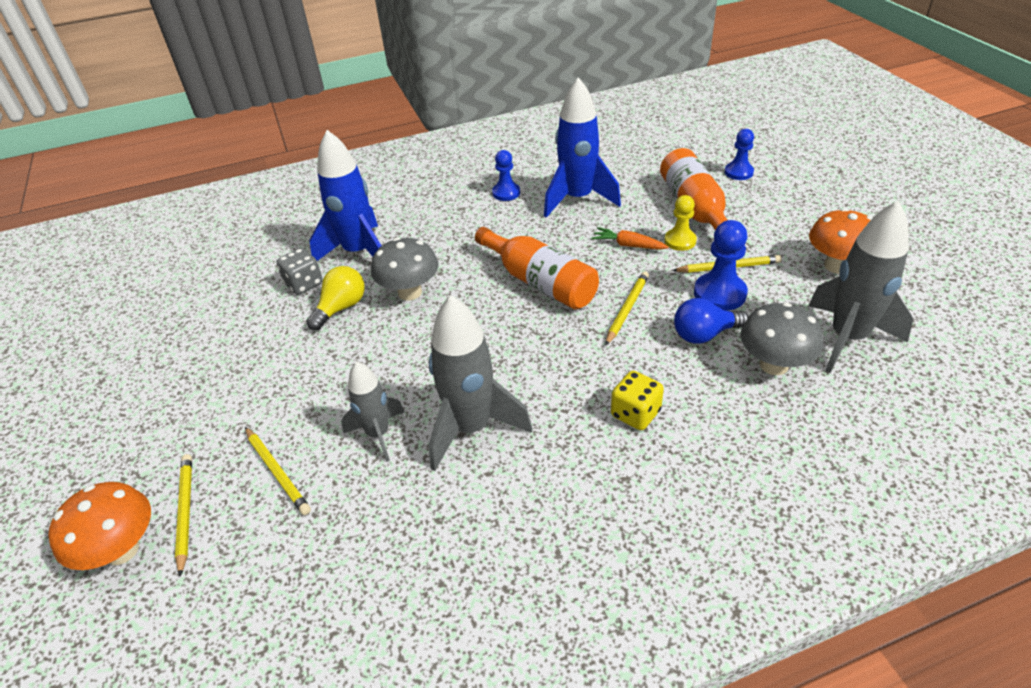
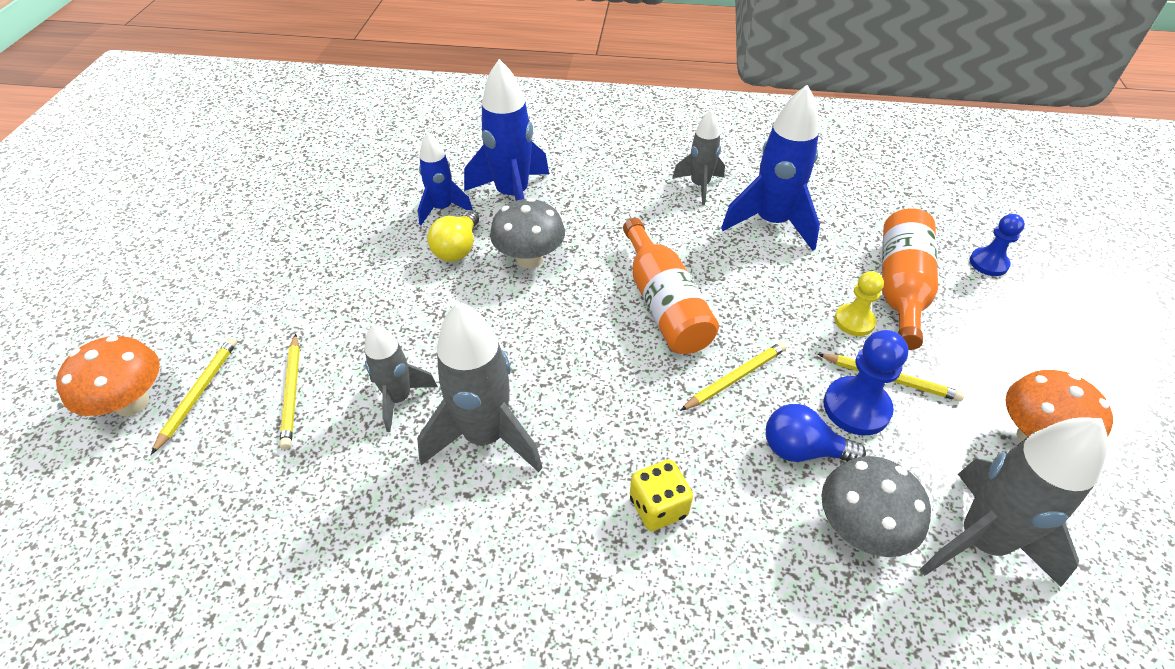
camera: 25 degrees right, 5 degrees up
grey dice [276,248,323,295] -> blue rocket [418,132,473,225]
yellow light bulb [307,266,365,330] -> yellow light bulb turned 135 degrees clockwise [427,210,479,262]
blue pawn [492,150,520,201] -> grey rocket [672,110,725,205]
orange carrot [592,227,669,250] -> none

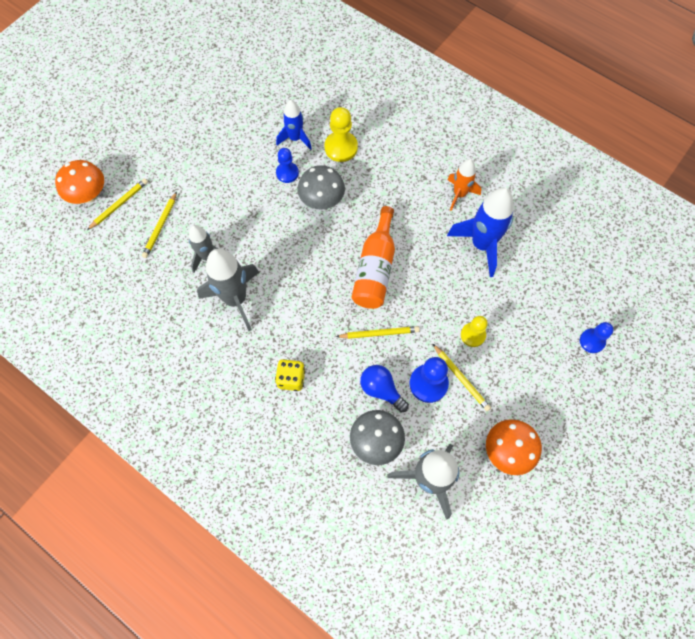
camera: 30 degrees right, 20 degrees up
yellow light bulb [427,210,479,262] -> blue pawn [276,148,299,183]
blue rocket [464,59,549,201] -> yellow pawn [324,107,358,162]
grey rocket [672,110,725,205] -> orange rocket [447,159,481,211]
orange bottle [882,208,938,350] -> none

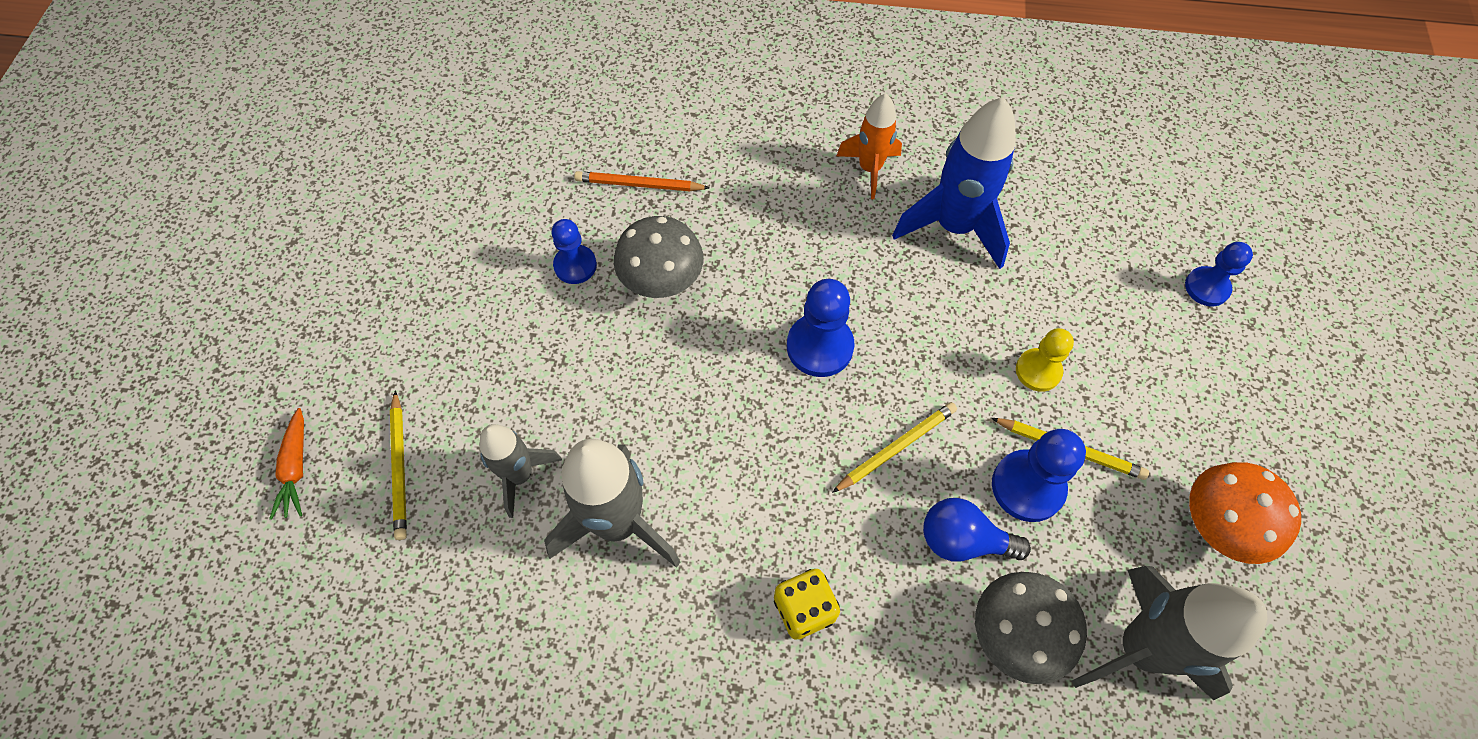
camera: 30 degrees left, 5 degrees down
orange mushroom [55,160,104,204] -> none
yellow pencil [87,178,148,230] -> orange carrot [269,408,304,520]
blue rocket [276,100,312,150] -> none
yellow pawn [324,107,358,162] -> orange pencil [574,171,710,191]
orange bottle [352,206,395,309] -> blue pawn [787,279,854,377]

